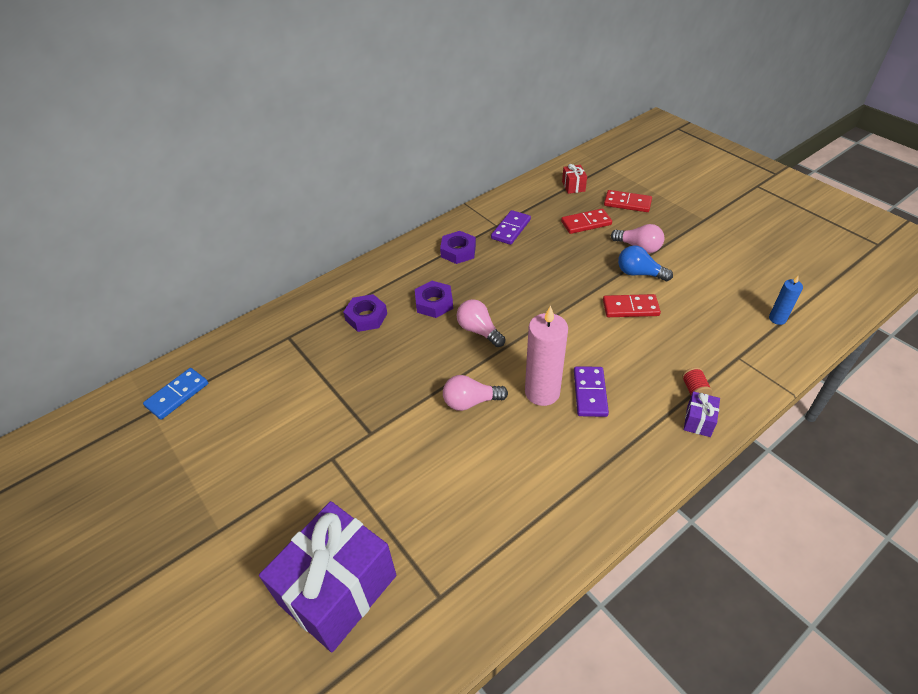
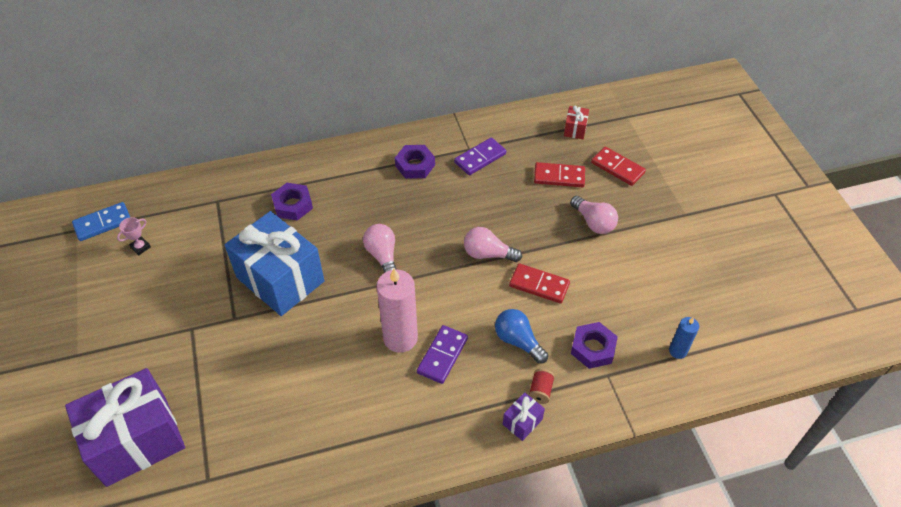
camera: 20 degrees right, 5 degrees up
purple nut [415,281,453,318] -> purple nut moved to [571,322,618,369]
pink light bulb [443,375,508,411] -> pink light bulb moved to [464,227,522,262]
blue light bulb [618,245,673,281] -> blue light bulb moved to [495,309,548,364]
none -> pink trophy [117,217,151,255]
none -> blue gift [225,211,324,316]

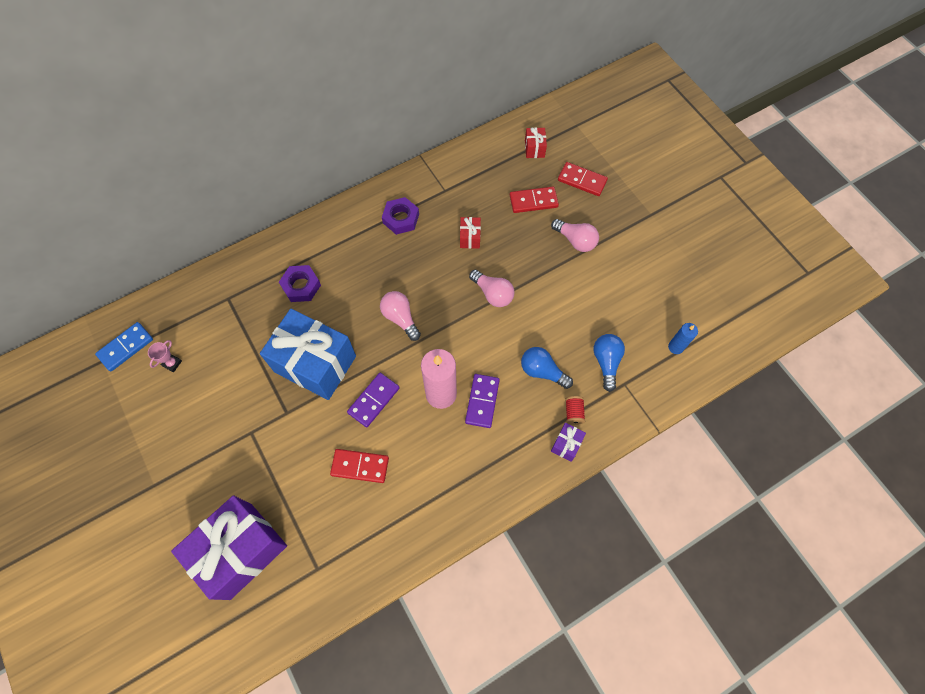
camera: 15 degrees left, 15 degrees up
purple domino [454,138,506,175] -> purple domino moved to [347,373,400,427]
pink light bulb [464,227,522,262] -> pink light bulb turned 135 degrees counterclockwise [469,270,514,307]
red domino [509,263,570,304] -> red domino moved to [330,449,389,483]
purple nut [571,322,618,369] -> blue light bulb [593,334,625,392]
none -> red gift [460,217,481,249]

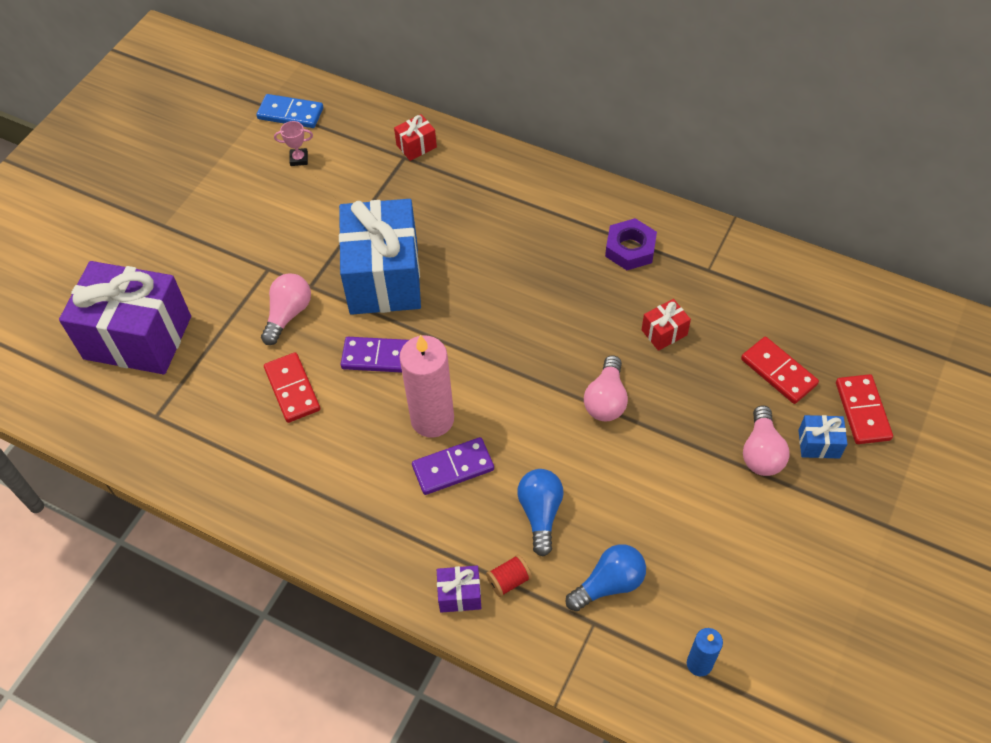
camera: 60 degrees right, 10 degrees down
purple nut [279,265,321,302] -> none
pink light bulb [380,291,421,341] -> pink light bulb moved to [261,273,311,345]
red gift [525,127,547,158] -> red gift moved to [394,114,437,161]
none -> blue gift [798,415,847,459]

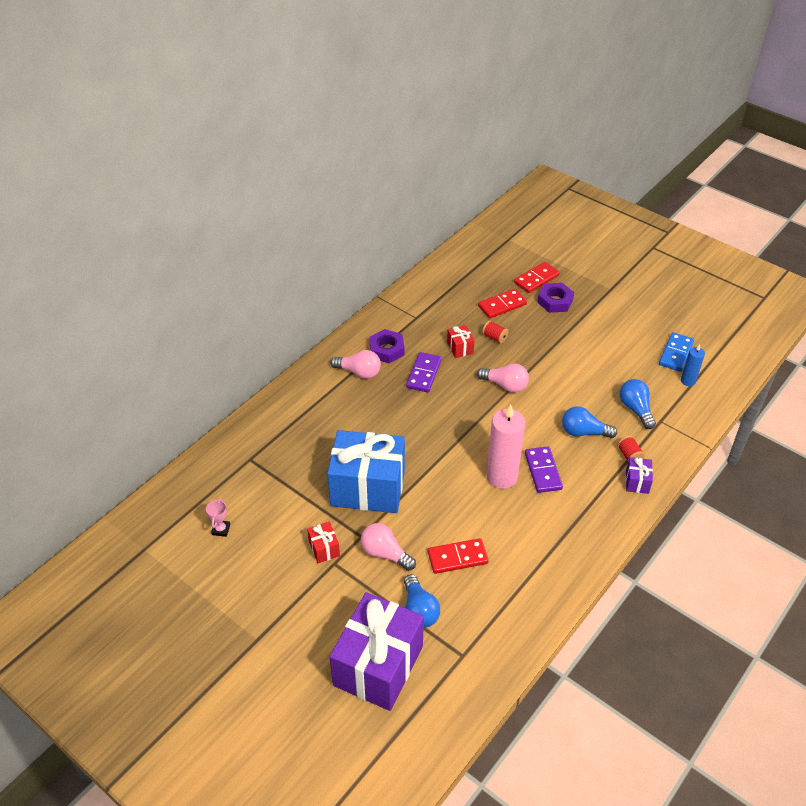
camera: 80 degrees left, 10 degrees down
blue domino [256,94,323,128] -> blue domino moved to [659,332,694,372]
purple domino [341,337,409,373] -> purple domino moved to [406,352,442,393]
red gift [394,114,437,161] -> red gift moved to [307,522,340,563]
pink light bulb [743,405,790,476] -> pink light bulb moved to [330,350,381,378]
blue gift [798,415,847,459] -> purple nut [537,283,574,313]
red domino [836,374,893,444] -> red domino turned 45 degrees counterclockwise [514,262,560,293]
none -> blue light bulb [404,574,440,628]
none -> red spool [482,320,509,344]

